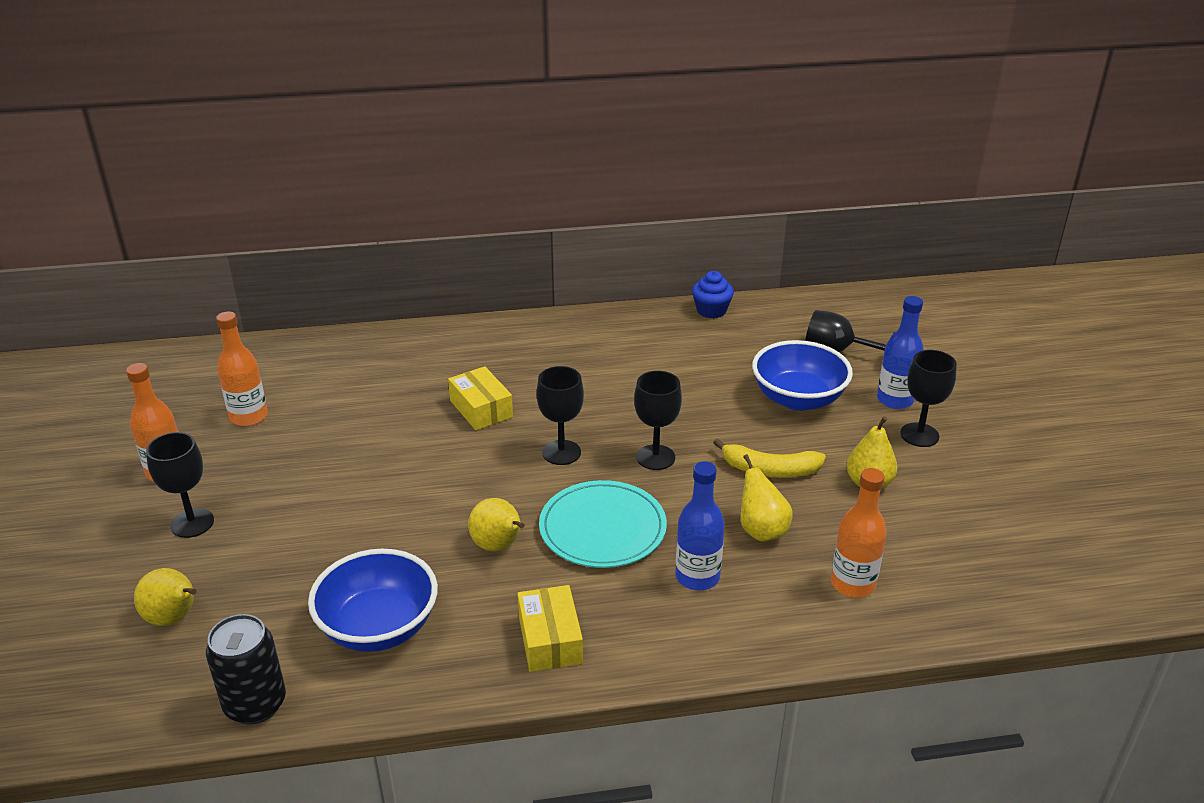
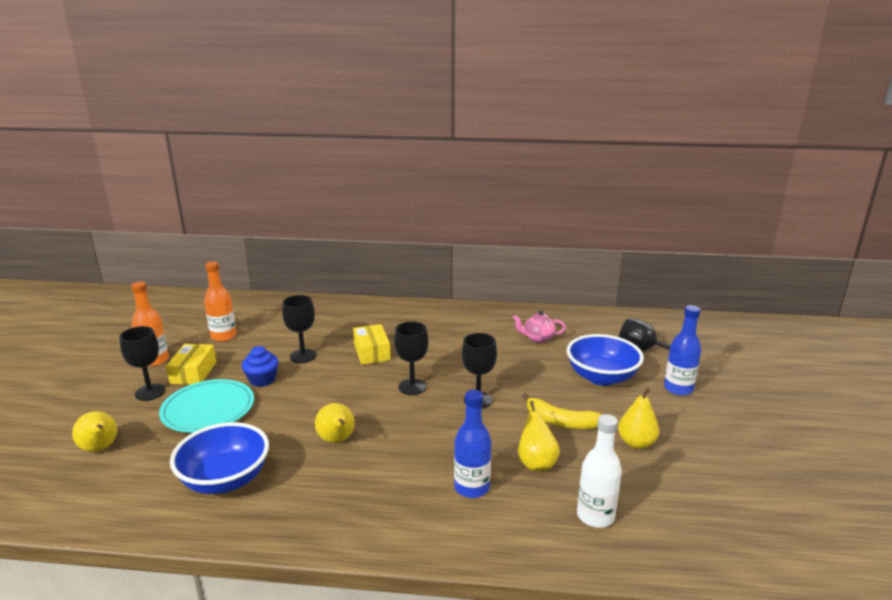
camera: 15 degrees right, 10 degrees down
black can [206,614,286,725] -> none
yellow box [517,585,583,672] -> yellow box moved to [166,344,217,385]
turquoise plate [539,480,667,568] -> turquoise plate moved to [159,379,254,433]
blue cupcake [692,271,734,318] -> blue cupcake moved to [242,346,279,387]
orange bottle [831,468,887,598] -> white bottle [577,414,622,528]
black goblet [900,350,957,447] -> black goblet moved to [282,295,316,363]
none -> pink teapot [513,310,566,343]

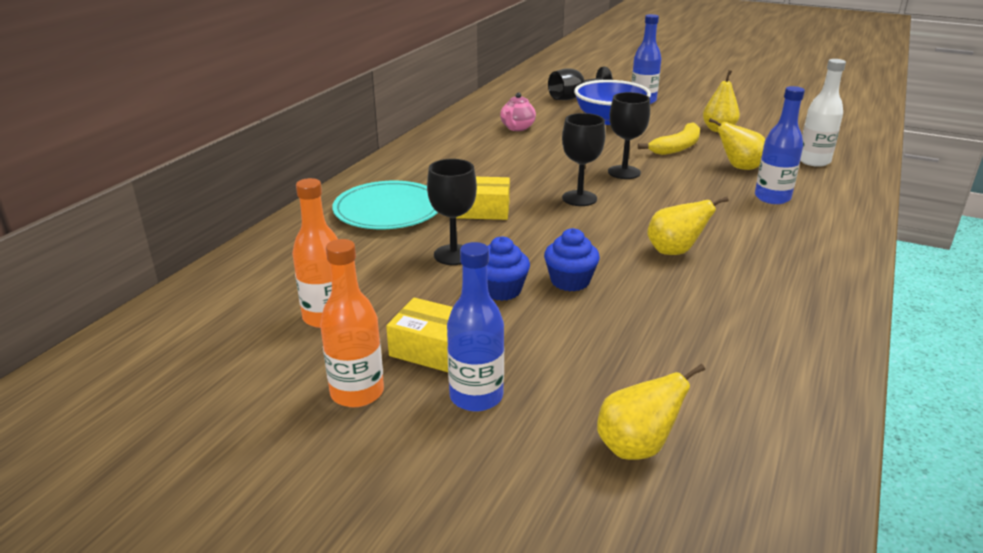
camera: 70 degrees left, 5 degrees up
black goblet [120,326,166,401] -> blue bottle [447,242,504,412]
turquoise plate [159,379,254,433] -> turquoise plate moved to [332,181,438,229]
blue bowl [170,422,269,494] -> none
none -> blue cupcake [544,228,600,292]

